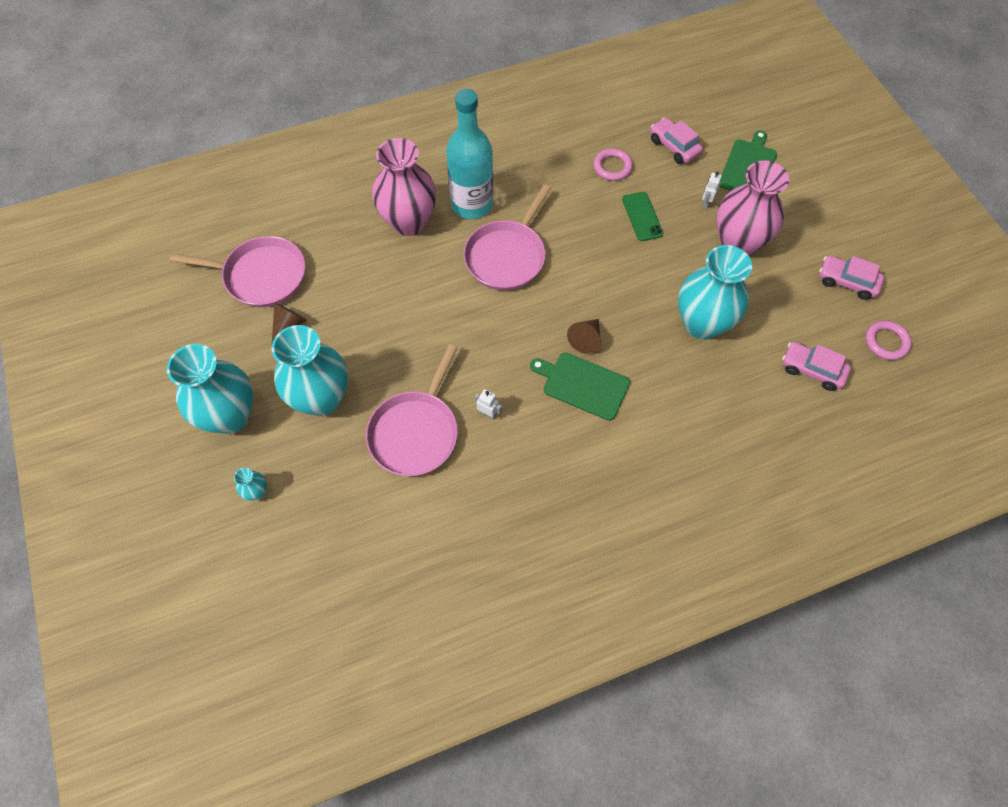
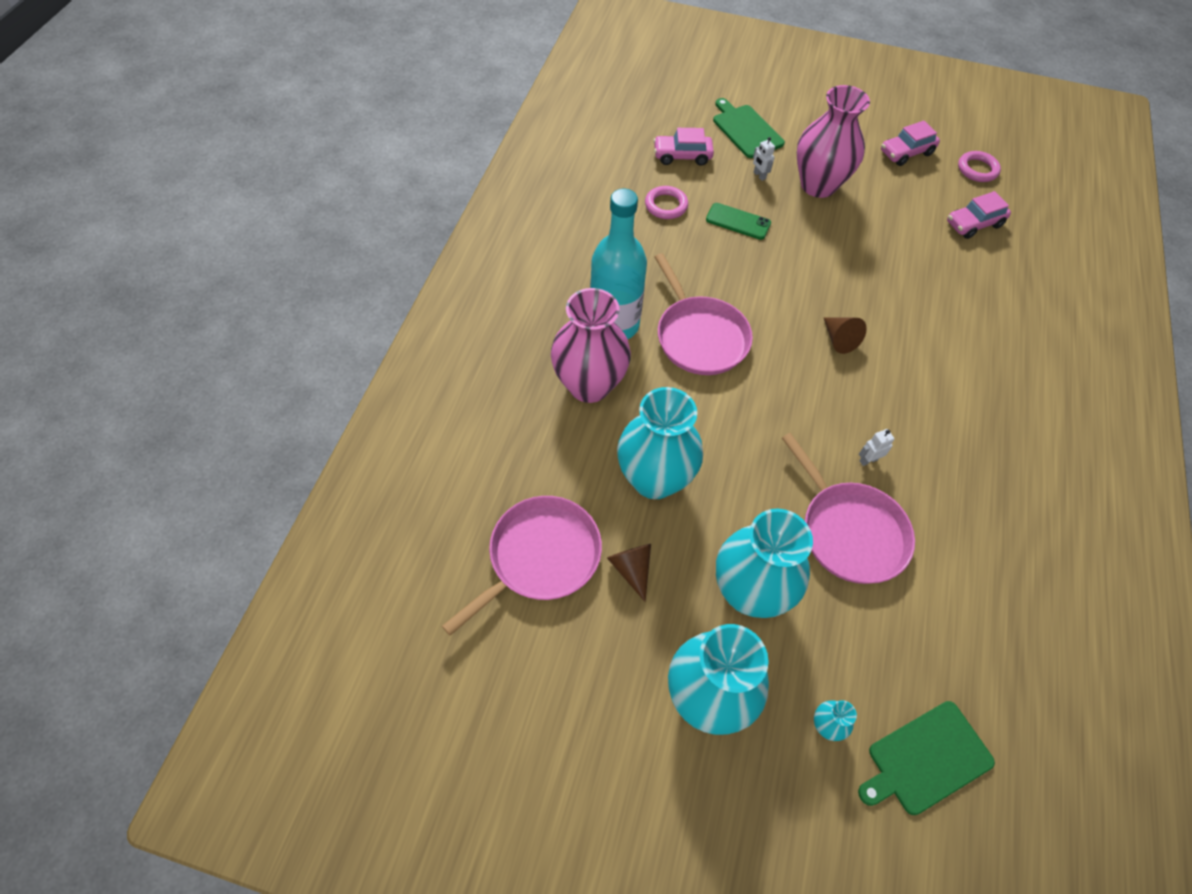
camera: 55 degrees left, 5 degrees down
green cutting board [530,353,630,421] -> green cutting board moved to [858,701,995,815]
turquoise vase [678,245,752,340] -> turquoise vase moved to [617,387,703,499]

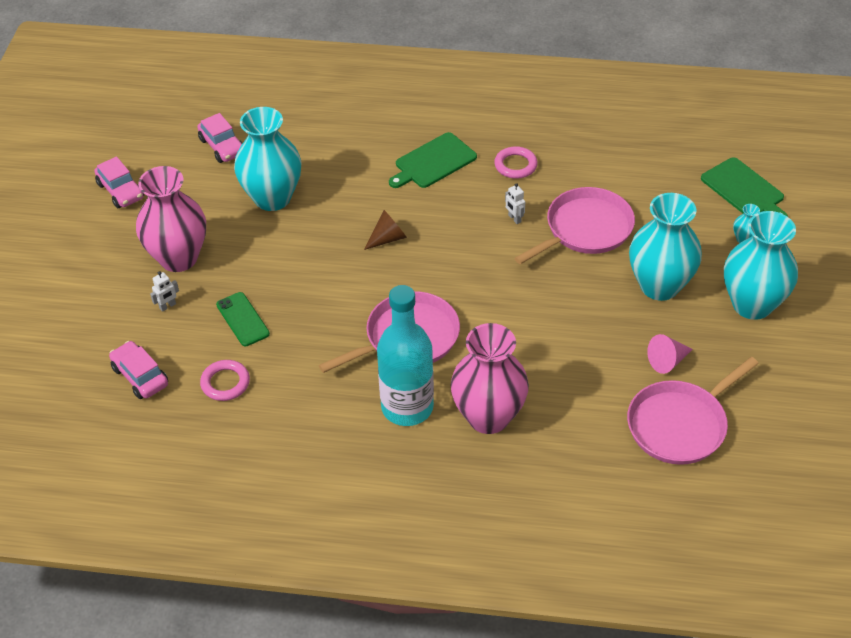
camera: 95 degrees left, 10 degrees down
pink pan [442,496,602,636] -> pink pan turned 75 degrees counterclockwise [627,357,759,465]
brown cone [607,544,651,602] -> pink cone [647,334,693,374]
turquoise vase [617,387,703,499] -> turquoise vase moved to [234,107,302,211]
pink car [653,128,714,166] -> pink car turned 150 degrees clockwise [109,341,168,399]
green phone [706,203,771,240] -> green phone turned 45 degrees counterclockwise [216,292,270,346]
green cutting board [713,98,785,158] -> green cutting board moved to [389,132,477,188]
pink ring [958,151,1001,182] -> pink ring moved to [494,146,538,179]

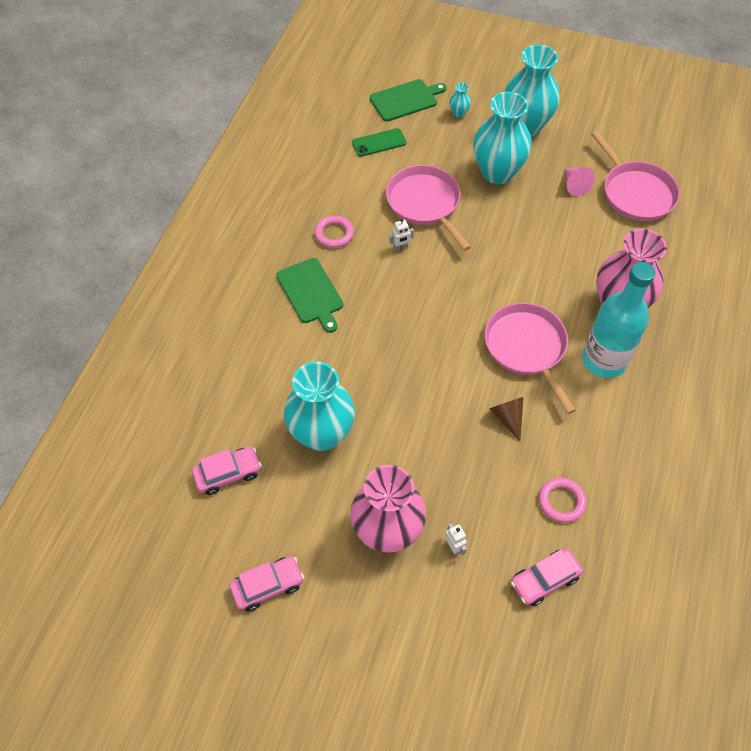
camera: 80 degrees left, 10 degrees up
green phone [216,292,270,346] -> green phone moved to [352,128,406,157]
brown cone [364,210,407,250] -> brown cone moved to [489,397,523,441]

